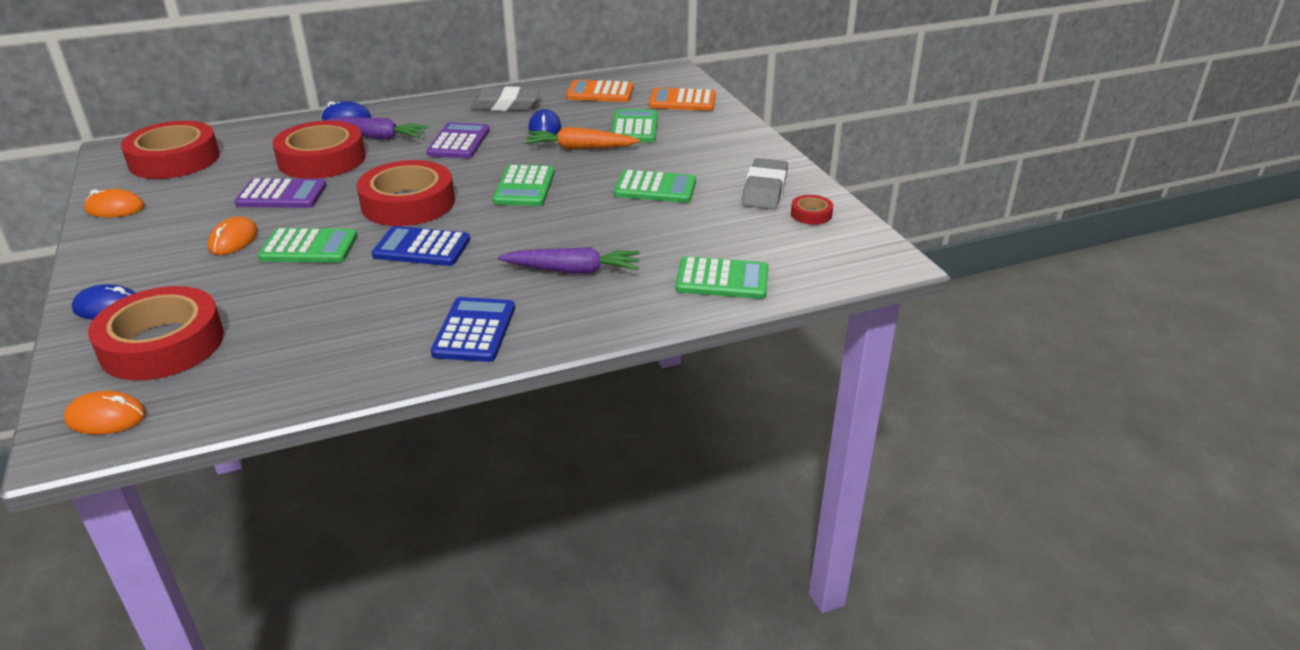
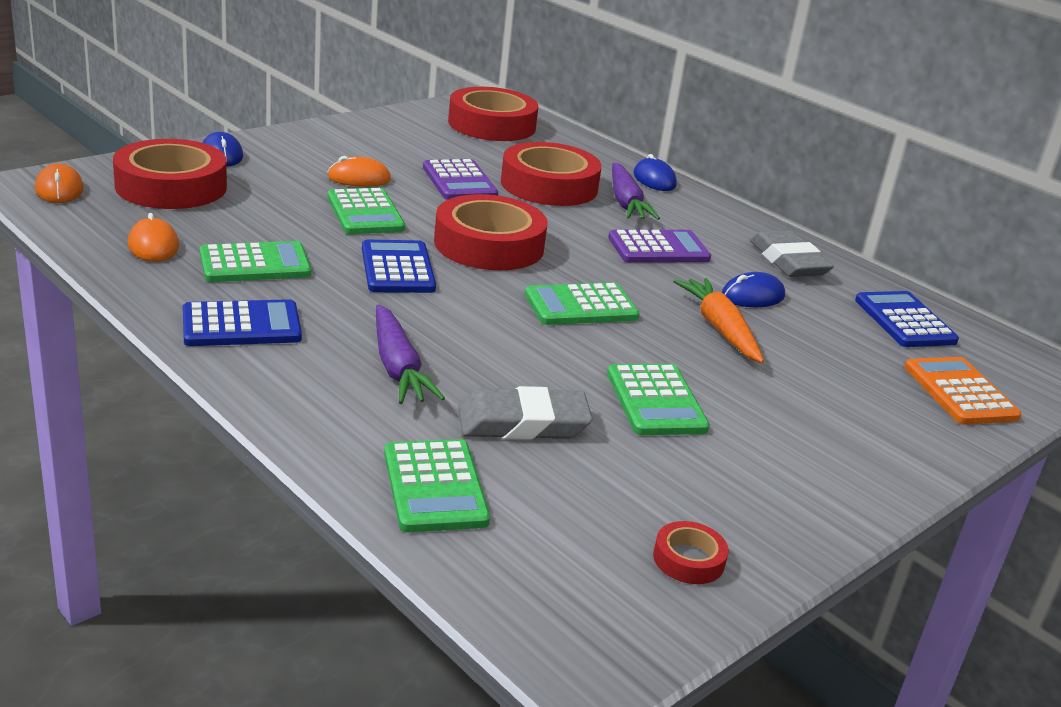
camera: 65 degrees right, 5 degrees down
orange mouse [84,189,145,218] -> orange mouse moved to [128,213,179,262]
orange calculator [566,80,633,102] -> blue calculator [855,291,959,347]
green calculator [611,109,658,142] -> green calculator moved to [200,241,311,282]
grey eraser [742,158,788,210] -> grey eraser moved to [458,386,593,440]

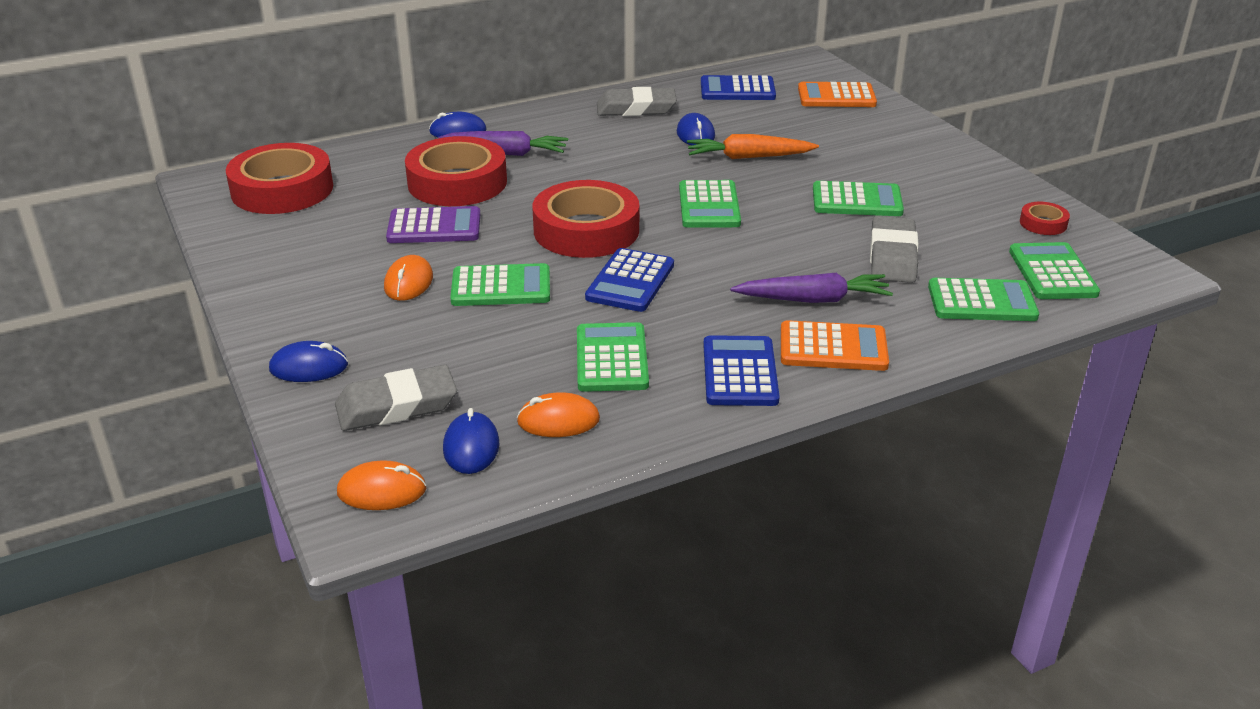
camera: 70 degrees left, 5 degrees up
red tape [113,139,227,209] -> grey eraser [335,365,457,431]
blue calculator [362,240,436,293] -> blue calculator turned 75 degrees counterclockwise [585,248,674,312]
purple calculator [608,230,711,263] -> none
none -> blue mouse [443,408,500,474]
none -> orange calculator [781,320,889,371]
none -> green calculator [1009,242,1100,299]

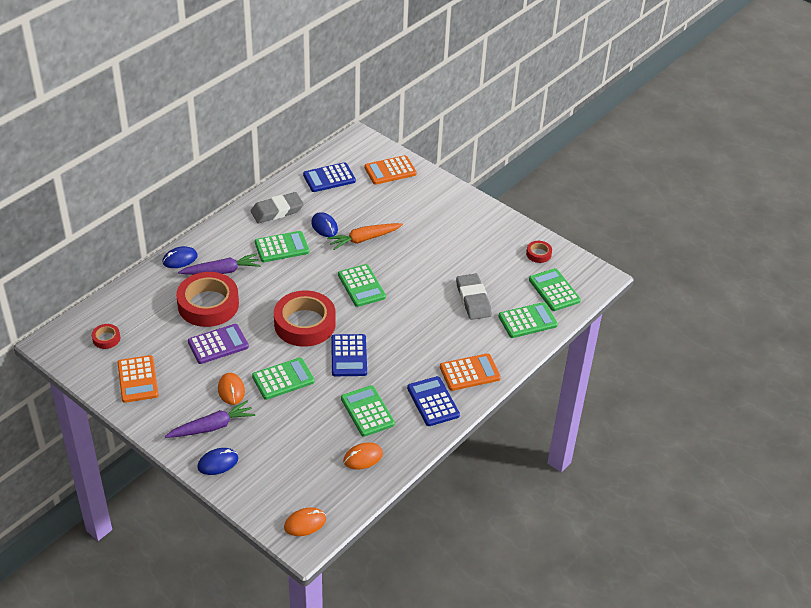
camera: 25 degrees left, 10 degrees up
red tape [226,143,333,214] -> red tape [92,324,120,349], size x0.44
grey eraser [335,365,457,431] -> none
blue mouse [443,408,500,474] -> none
purple carrot [730,273,893,303] -> purple carrot moved to [165,400,255,438]
green calculator [813,181,904,216] -> green calculator moved to [255,231,309,262]
none -> orange calculator [117,355,159,403]

